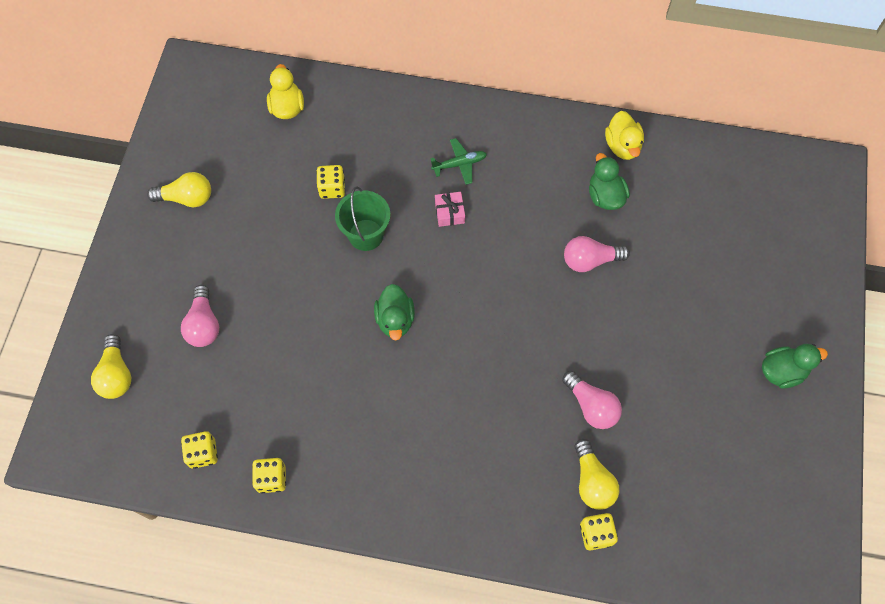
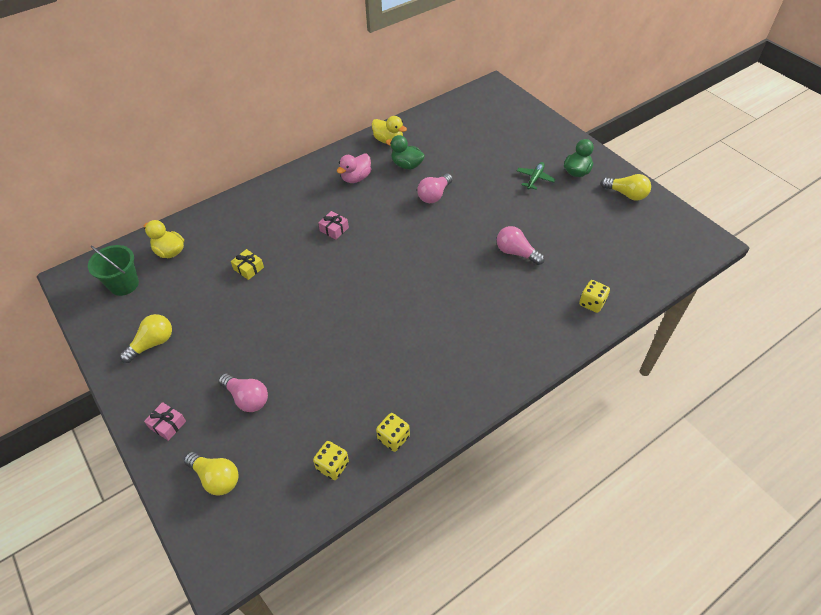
camera: 45 degrees left, 15 degrees down
yellow dice [316,165,345,199] -> yellow gift [231,249,264,280]
green bucket [335,186,390,251] -> green bucket moved to [88,245,139,296]
green duck [374,284,415,340] -> none
green plane [430,138,487,185] -> green plane moved to [517,162,556,190]
pink light bulb [562,371,622,429] -> pink light bulb turned 150 degrees counterclockwise [497,226,545,265]
yellow light bulb [575,439,619,510] -> yellow light bulb moved to [601,174,651,201]
none -> pink gift [144,402,186,441]
none -> pink duck [337,154,371,183]

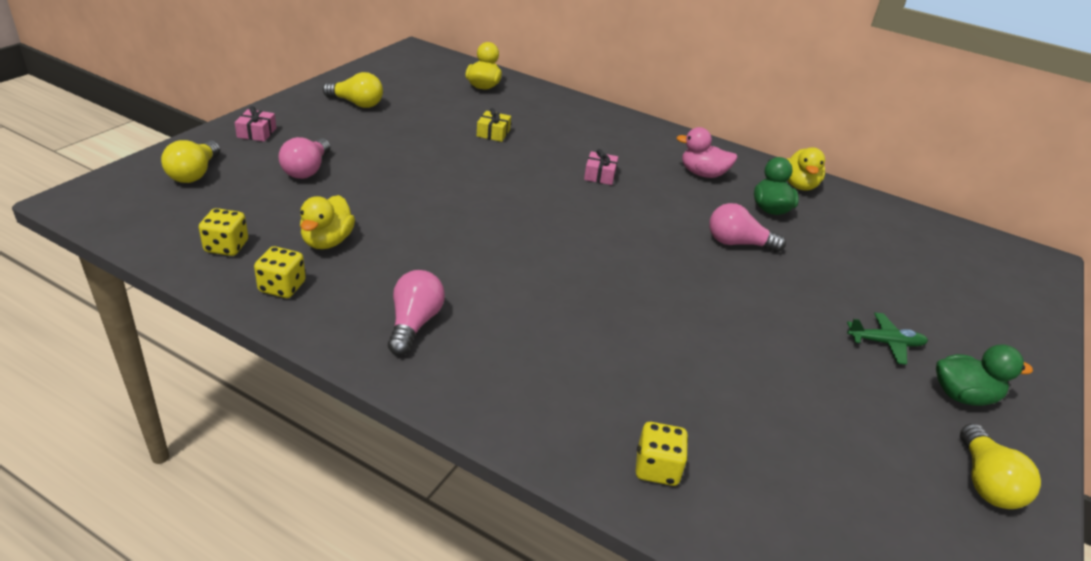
camera: 60 degrees right, 15 degrees down
green bucket [88,245,139,296] -> none
pink light bulb [497,226,545,265] -> pink light bulb moved to [388,270,445,355]
none -> yellow duck [300,195,355,249]

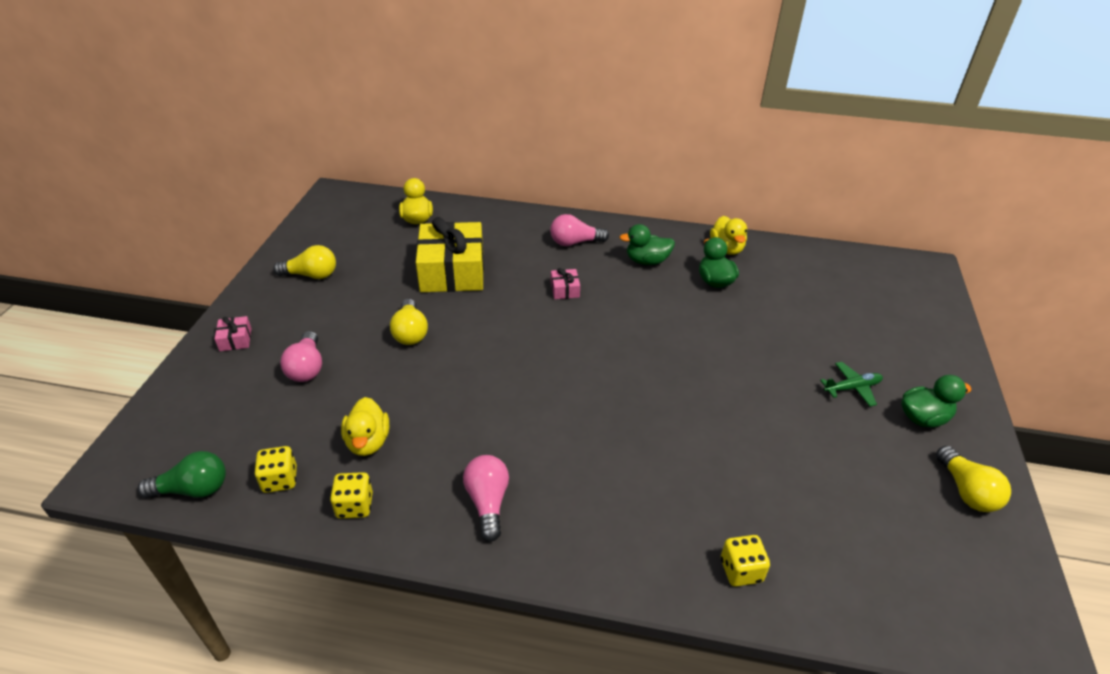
camera: 15 degrees left, 5 degrees up
yellow light bulb [161,140,221,183] -> yellow light bulb moved to [390,299,428,345]
yellow gift [477,108,511,142] -> yellow gift [416,217,484,292], size x2.45
pink duck [676,127,738,178] -> green duck [619,224,675,265]
pink light bulb [709,203,786,252] -> pink light bulb moved to [550,214,609,246]
none -> green light bulb [137,451,226,498]

